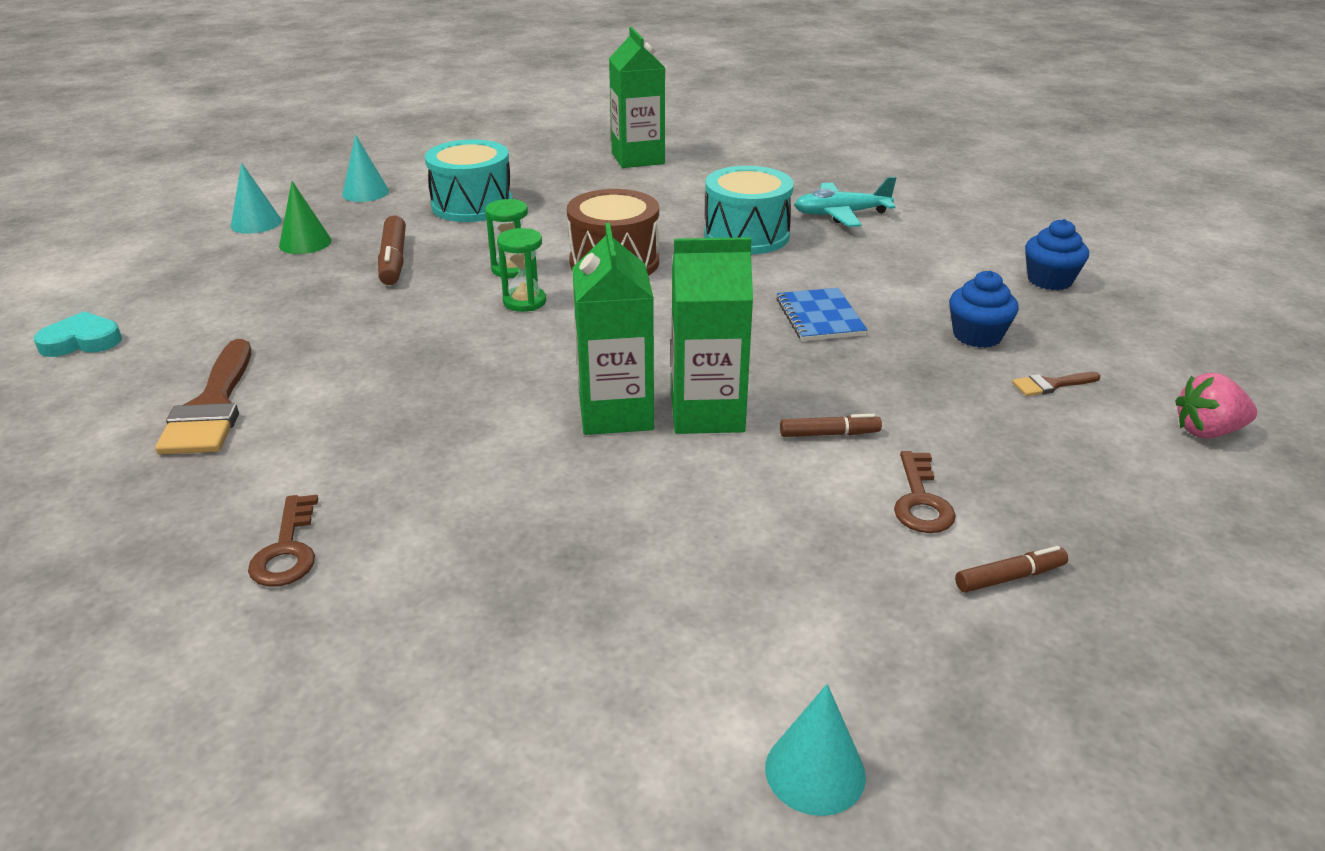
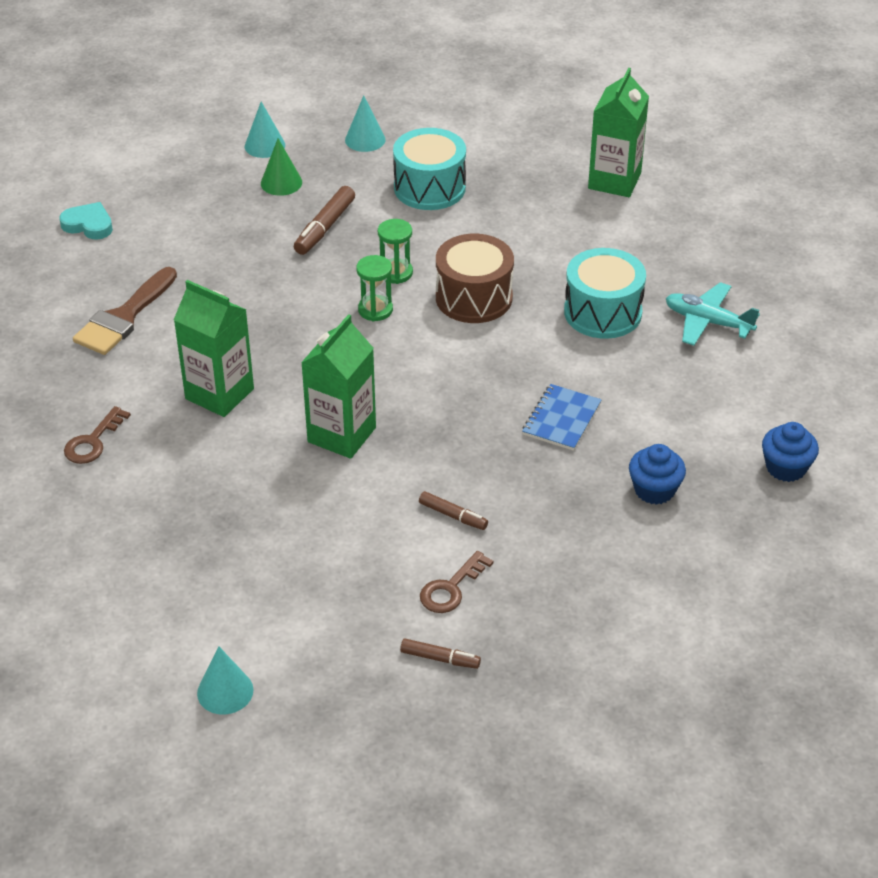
camera: 35 degrees right, 10 degrees up
green carton [671,237,753,434] -> green carton moved to [174,280,254,417]
brown brush [1012,372,1101,396] -> none
pink strawberry [1175,372,1257,439] -> none

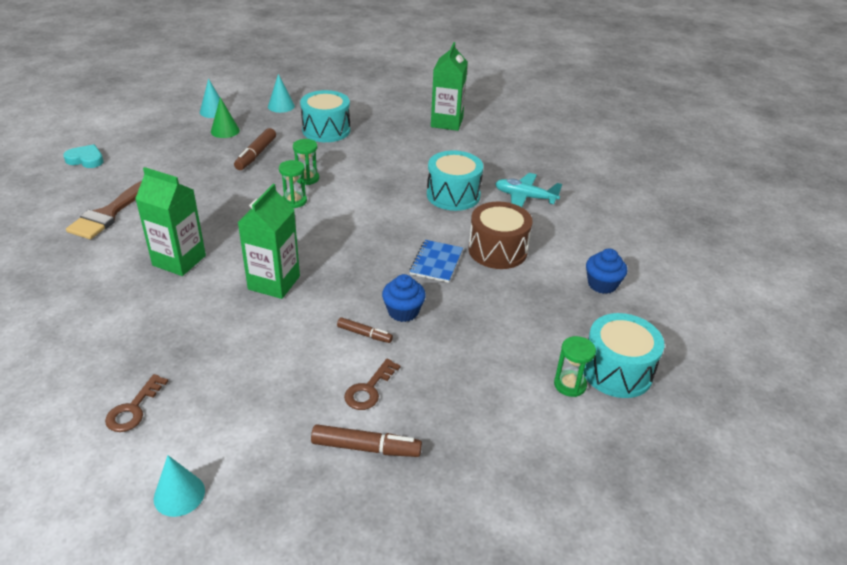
camera: 10 degrees left, 5 degrees down
brown key [64,406,131,464] -> brown key moved to [105,374,168,432]
brown marker [400,639,481,669] -> brown marker [311,424,422,457], size x1.61
brown drum [436,234,514,323] -> brown drum moved to [469,201,532,269]
blue cupcake [629,444,686,505] -> blue cupcake moved to [382,274,426,322]
none -> green hourglass [554,336,596,397]
none -> turquoise drum [583,313,664,398]

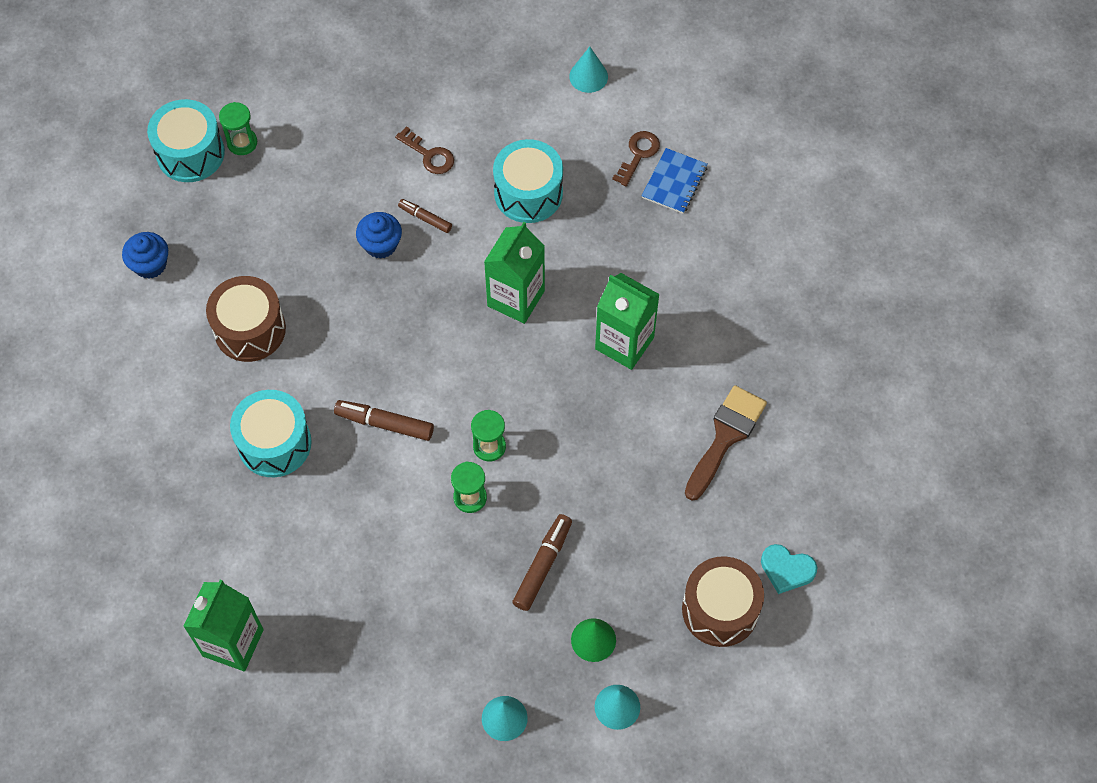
camera: 170 degrees left, 25 degrees up
turquoise drum [300,90,350,142] -> turquoise drum moved to [493,139,563,223]
brown marker [311,424,422,457] -> brown marker moved to [334,400,434,441]
brown key [344,359,401,410] -> brown key turned 90 degrees clockwise [395,126,454,174]
blue notebook [409,240,463,283] -> blue notebook moved to [642,148,708,214]
turquoise plane [495,173,562,207] -> none
none -> brown drum [682,556,764,647]

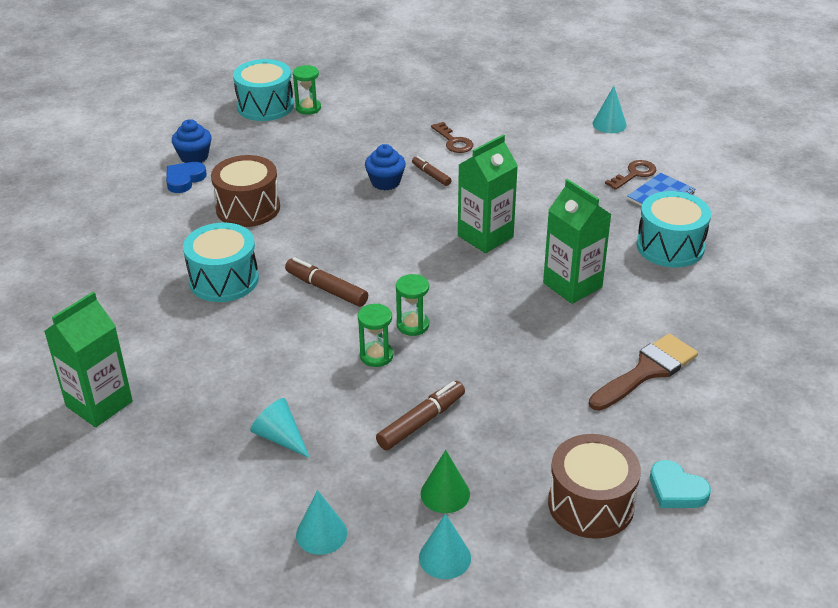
camera: 20 degrees right, 25 degrees down
turquoise drum [493,139,563,223] -> turquoise drum moved to [637,191,711,268]
none -> blue heart [166,162,207,193]
none -> turquoise cone [250,398,310,458]

